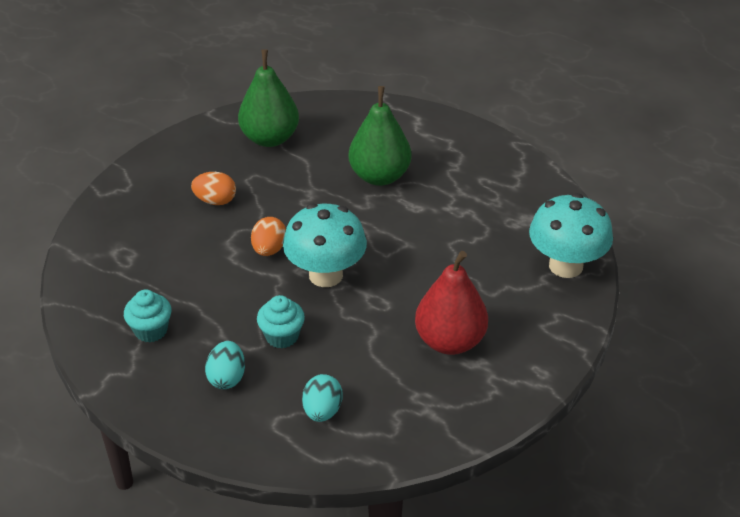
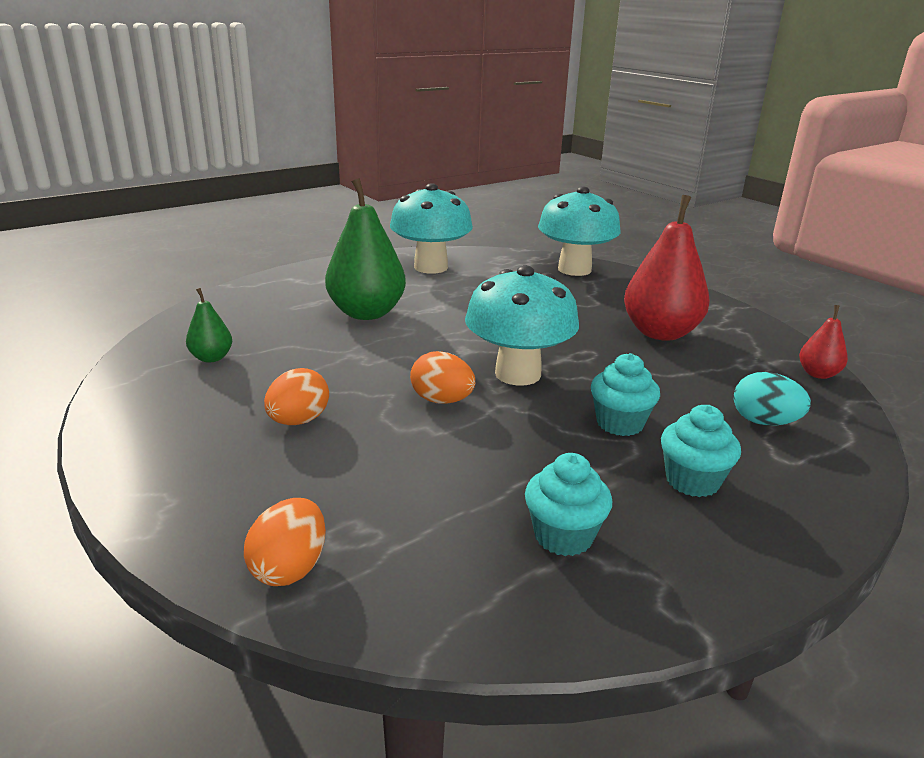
camera: 70 degrees left, 15 degrees down
turquoise egg [205,341,245,389] -> turquoise cupcake [661,405,741,497]
green pear [238,49,299,147] -> green pear [186,288,232,363], size x0.49
none -> orange egg [244,498,326,586]
none -> turquoise mushroom [390,183,473,274]
none -> red pear [799,305,848,379]

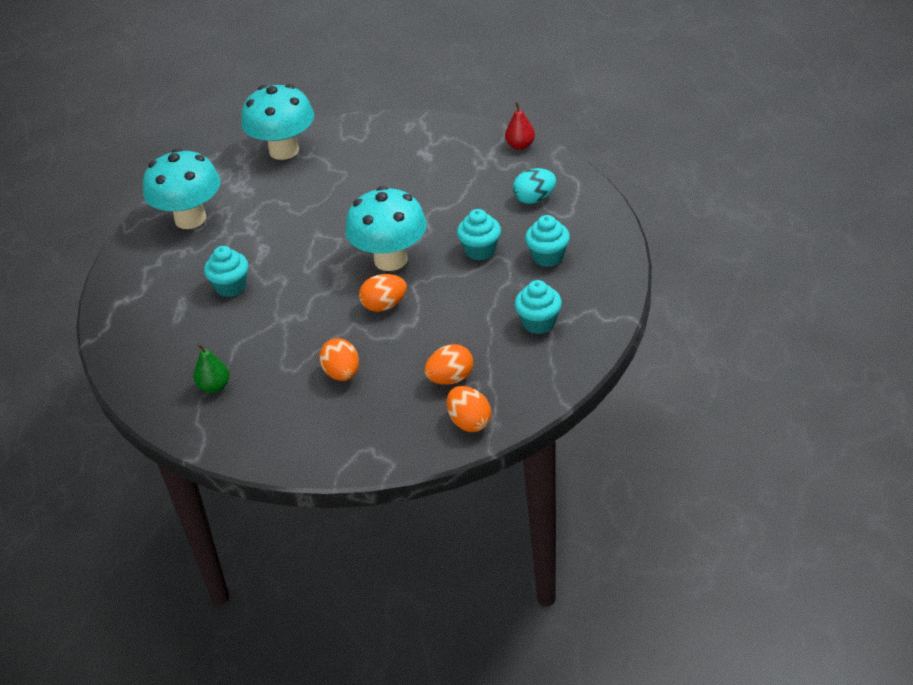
camera: 45 degrees left, 15 degrees up
green pear [325,178,406,320] -> turquoise cupcake [204,246,248,297]
red pear [624,195,710,341] -> none
none -> orange egg [425,344,473,385]

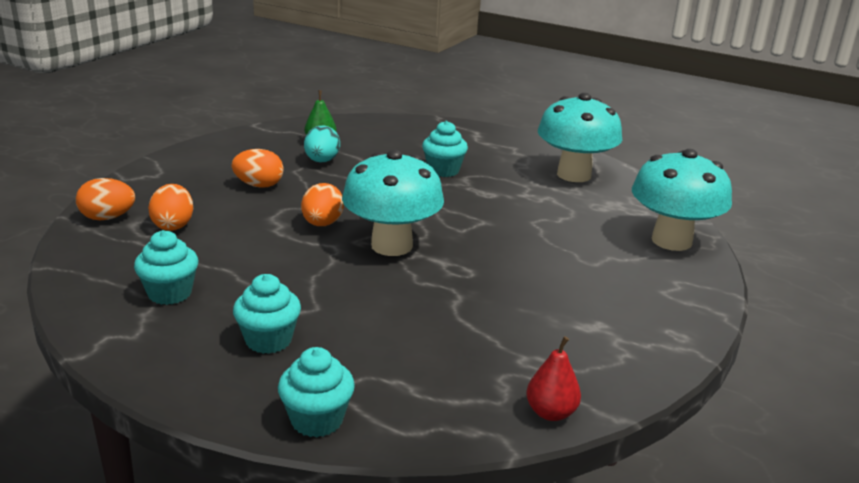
camera: 110 degrees right, 15 degrees down
turquoise cupcake [457,209,501,260] -> turquoise cupcake moved to [278,347,355,437]
turquoise egg [513,168,556,204] -> turquoise egg moved to [304,125,340,163]

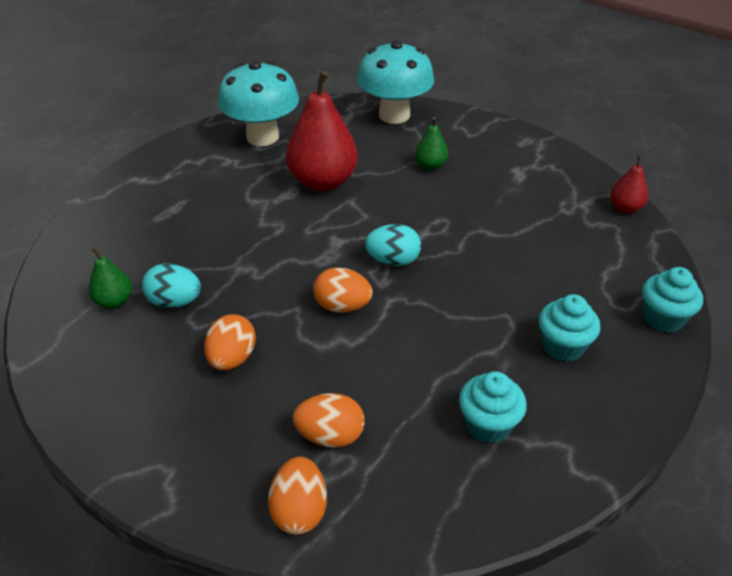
camera: 80 degrees left, 15 degrees up
turquoise mushroom [342,150,444,256] -> turquoise egg [365,224,421,266]
turquoise cupcake [422,121,468,177] -> none
none -> red pear [286,71,358,191]
none -> green pear [415,117,448,170]

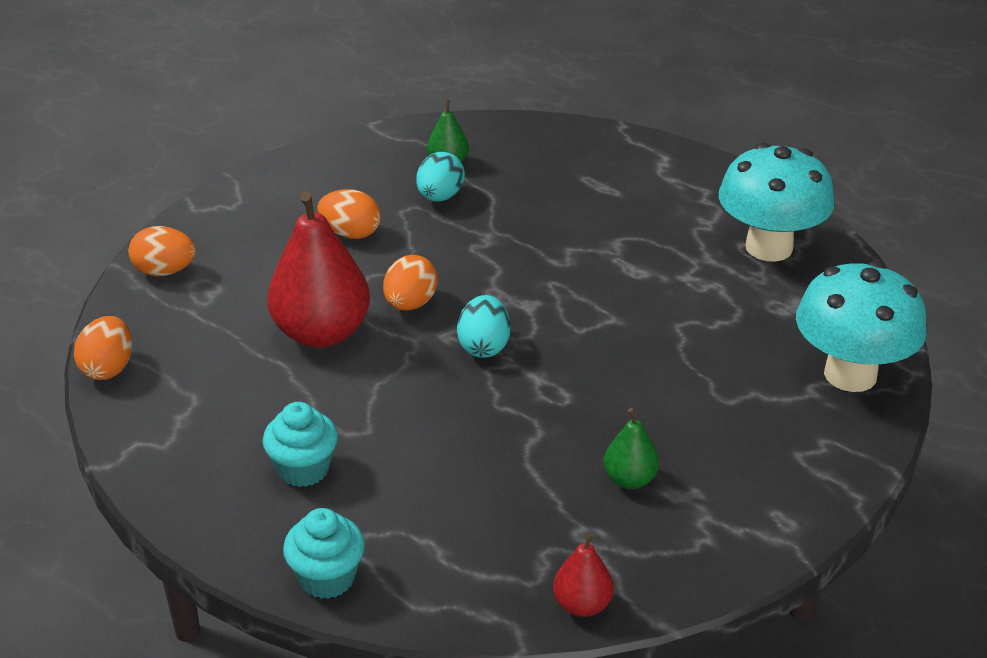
camera: 95 degrees right, 5 degrees down
red pear [286,71,358,191] -> red pear moved to [267,192,370,348]
orange egg [293,393,365,448] -> orange egg moved to [74,316,132,380]
green pear [415,117,448,170] -> green pear moved to [604,408,659,489]
turquoise cupcake [459,371,527,443] -> none

